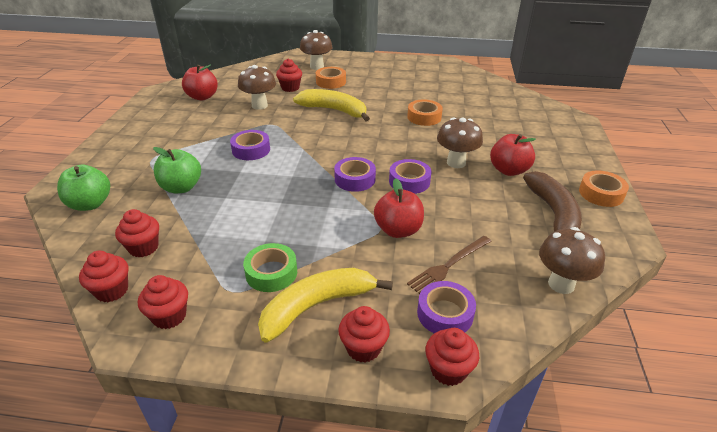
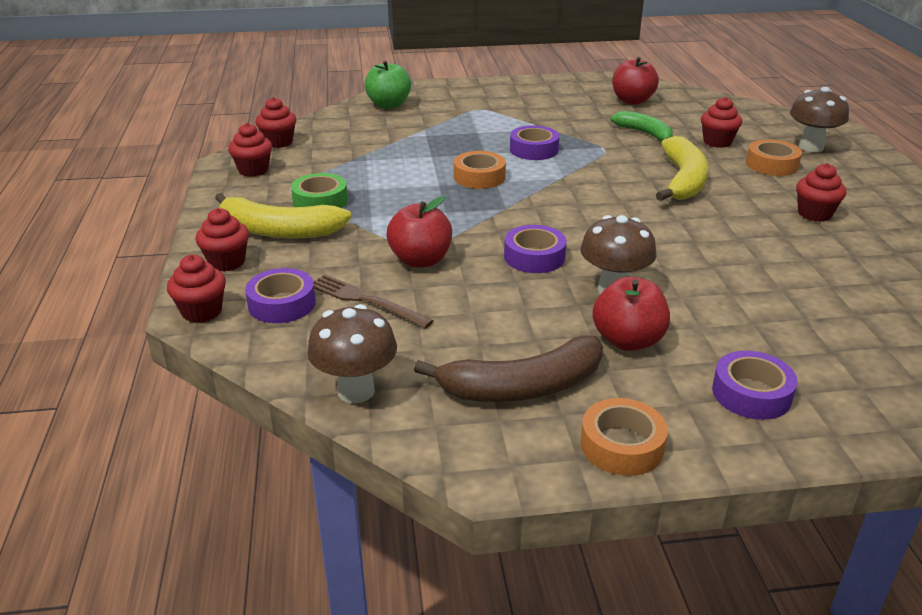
camera: 75 degrees right, 5 degrees down
red cupcake [115,209,159,257] -> red cupcake moved to [796,163,846,222]
green apple [153,147,201,193] -> none
brown mushroom [238,65,276,110] -> green banana [610,111,673,141]
yellow banana [258,268,393,342] -> yellow banana turned 150 degrees clockwise [215,193,351,239]
purple tape [334,157,376,192] -> purple tape moved to [712,351,798,420]
orange tape [407,99,443,126] -> orange tape moved to [454,151,506,189]

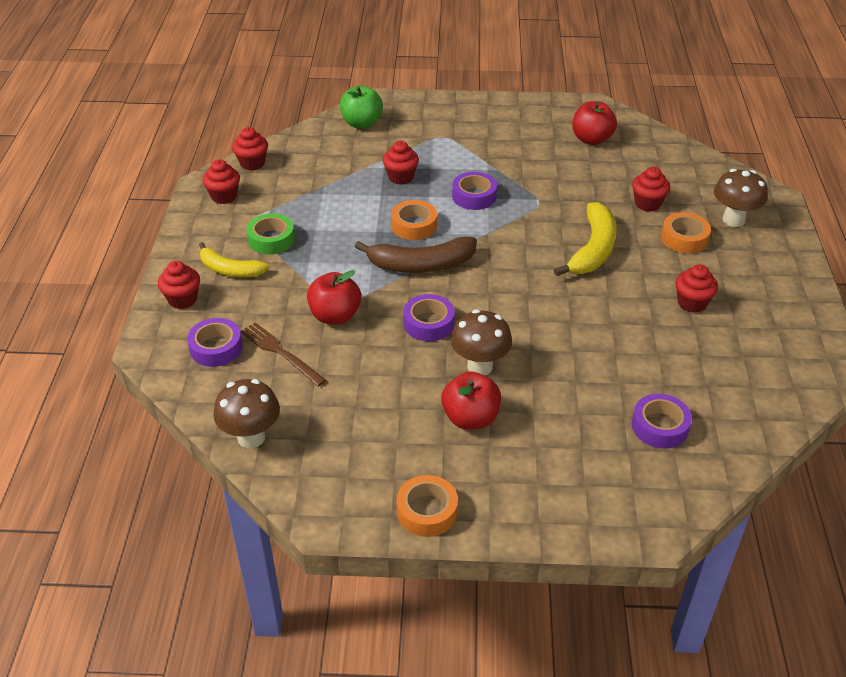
camera: 10 degrees right, 10 degrees up
red cupcake [167,255,226,323] -> red cupcake moved to [382,141,419,185]
yellow banana [215,193,351,239] -> yellow banana [199,242,269,277], size x0.67
brown banana [414,335,603,402] -> brown banana moved to [355,236,477,273]
green banana [610,111,673,141] -> none
purple tape [712,351,798,420] -> purple tape moved to [632,394,692,449]

